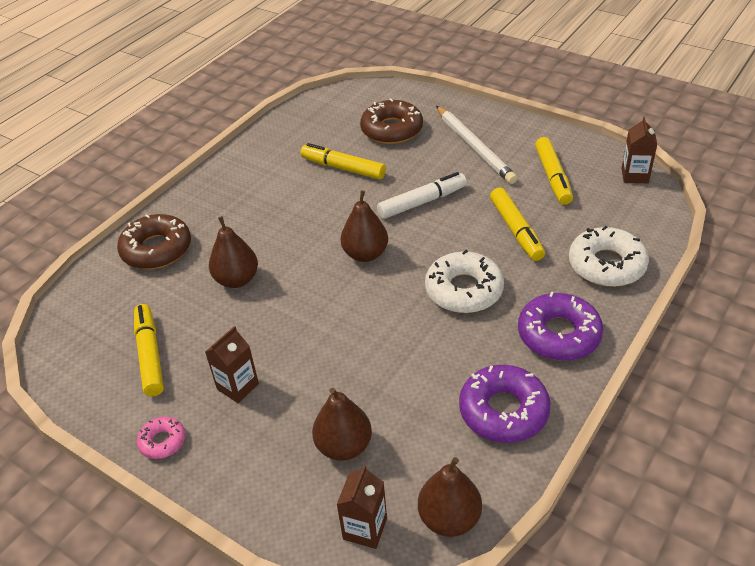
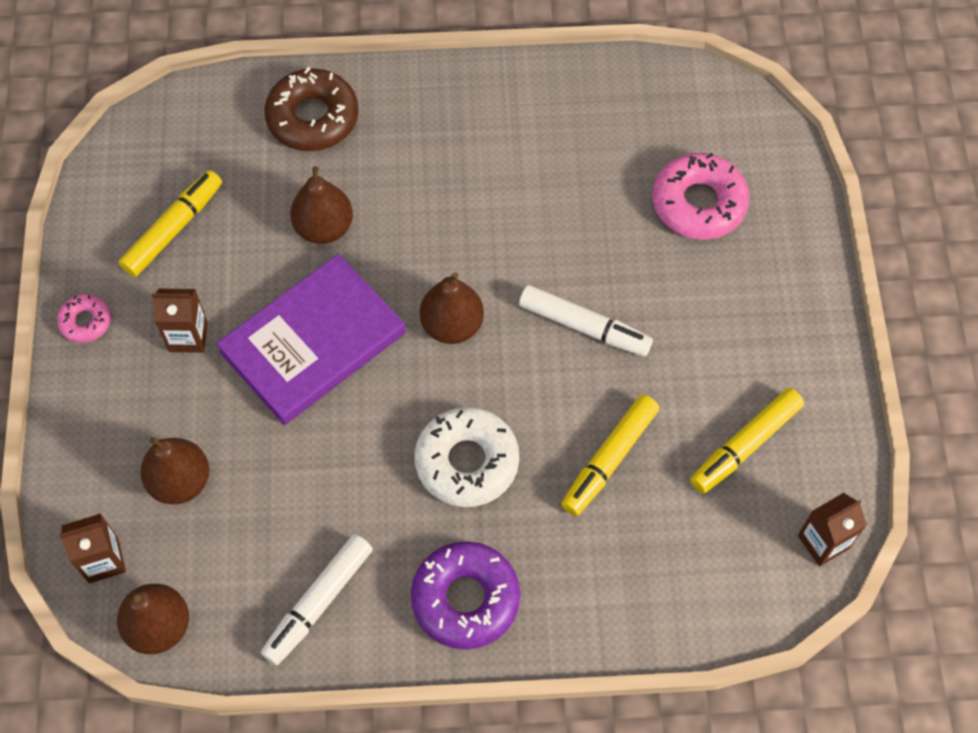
camera: 50 degrees right, 20 degrees up
yellow marker [301,143,386,179] -> none
brown donut [360,98,423,144] -> pink donut [653,153,750,240]
white pencil [436,106,518,184] -> none
purple donut [459,365,551,443] -> white marker [261,534,373,666]
white donut [569,226,649,287] -> none
none -> purple book [216,254,406,425]

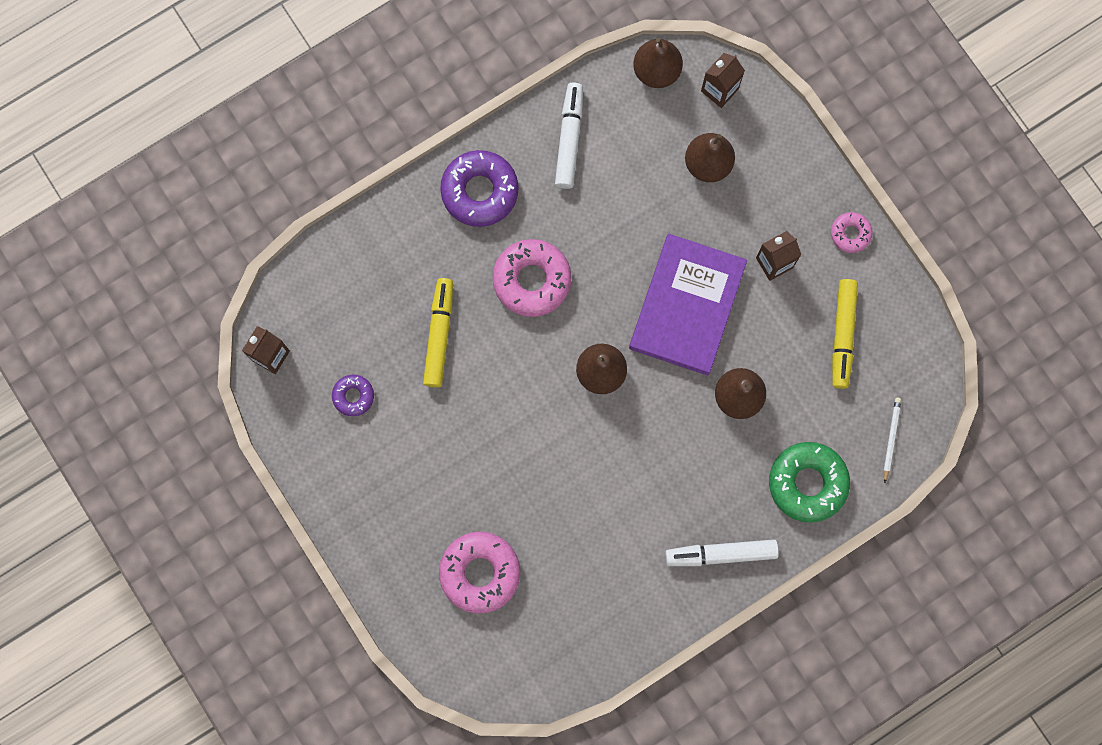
camera: 150 degrees right, 15 degrees up
brown donut [264,67,358,151] -> green donut [769,442,850,523]
white donut [414,407,519,507] -> pink donut [493,239,571,317]
white marker [519,285,653,357] -> white marker moved to [665,539,779,566]
yellow marker [690,388,804,494] -> purple donut [332,375,374,416]
none -> white pencil [884,398,901,483]

